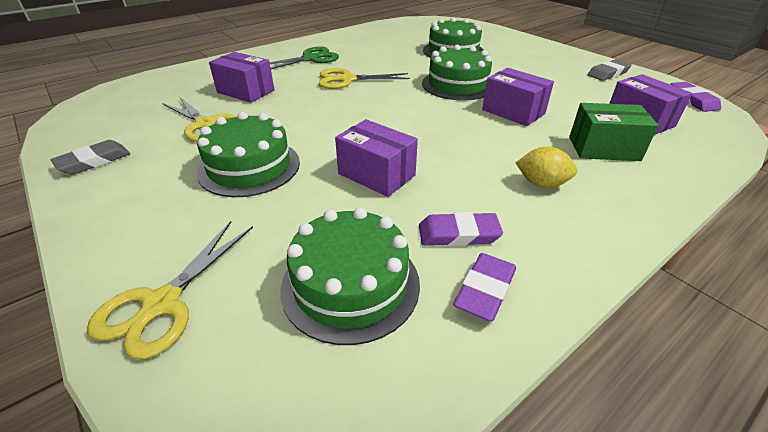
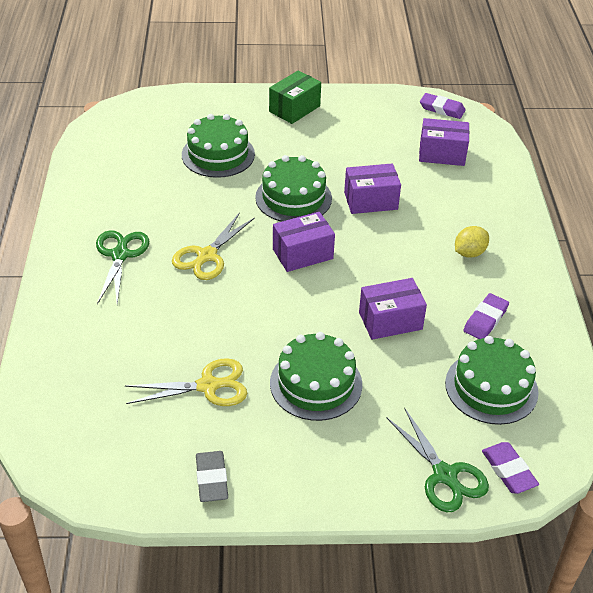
camera: 55 degrees left, 5 degrees up
yellow scissors [87,221,253,359] -> green scissors [386,408,489,512]
purple box [209,52,274,103] -> purple box moved to [273,212,335,272]
purple eraser [453,253,516,321] -> purple eraser moved to [482,442,539,494]
green box [569,103,659,161] -> green box moved to [269,71,321,124]
grey eraser [588,59,632,81] -> none

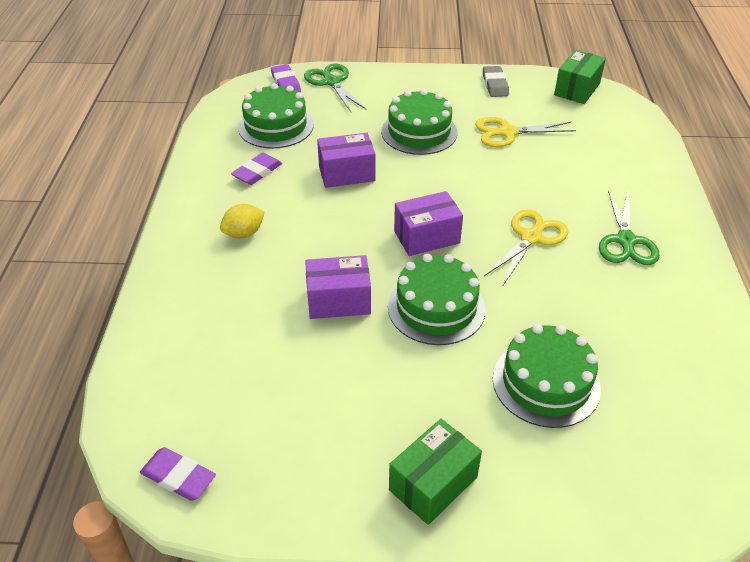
camera: 175 degrees left, 0 degrees up
purple box [419,118,469,166] -> none
none -> green box [554,50,606,104]

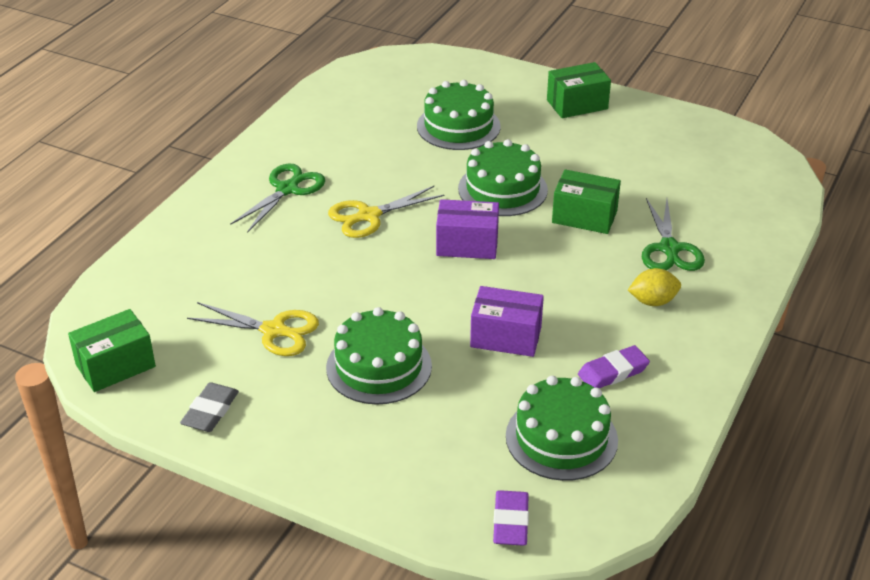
camera: 155 degrees left, 5 degrees down
purple eraser [140,447,216,501] -> none
green scissors [304,64,366,112] -> green scissors moved to [642,198,705,271]
purple box [305,255,371,319] -> green box [552,169,621,234]

